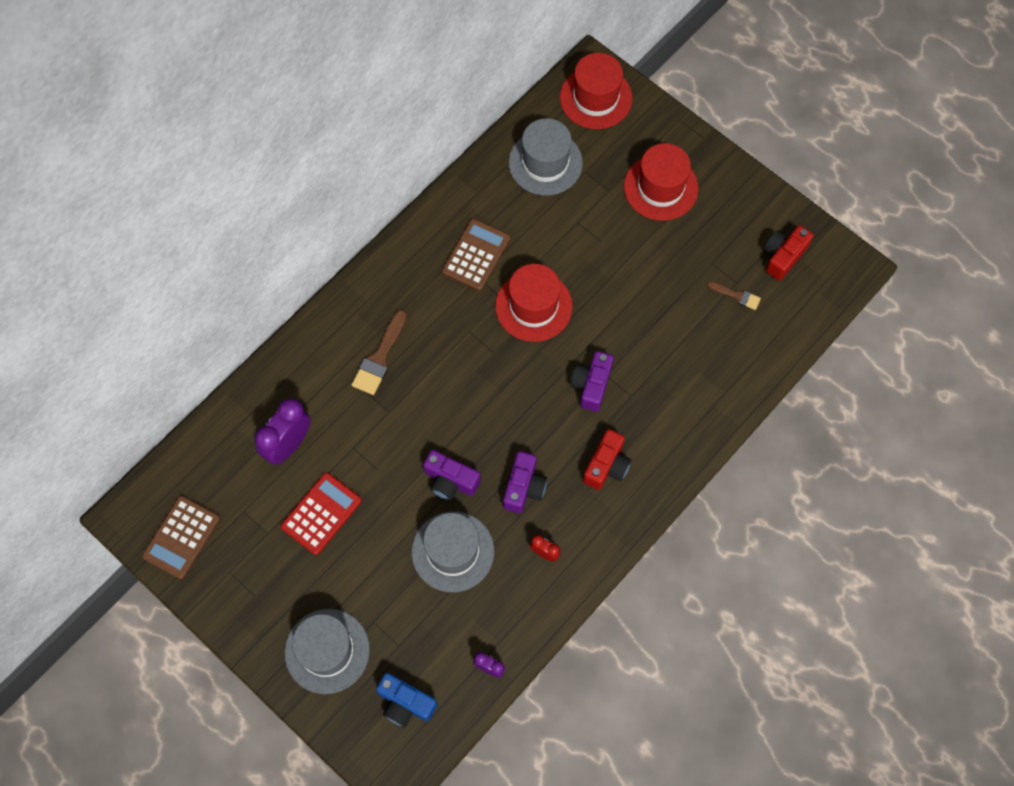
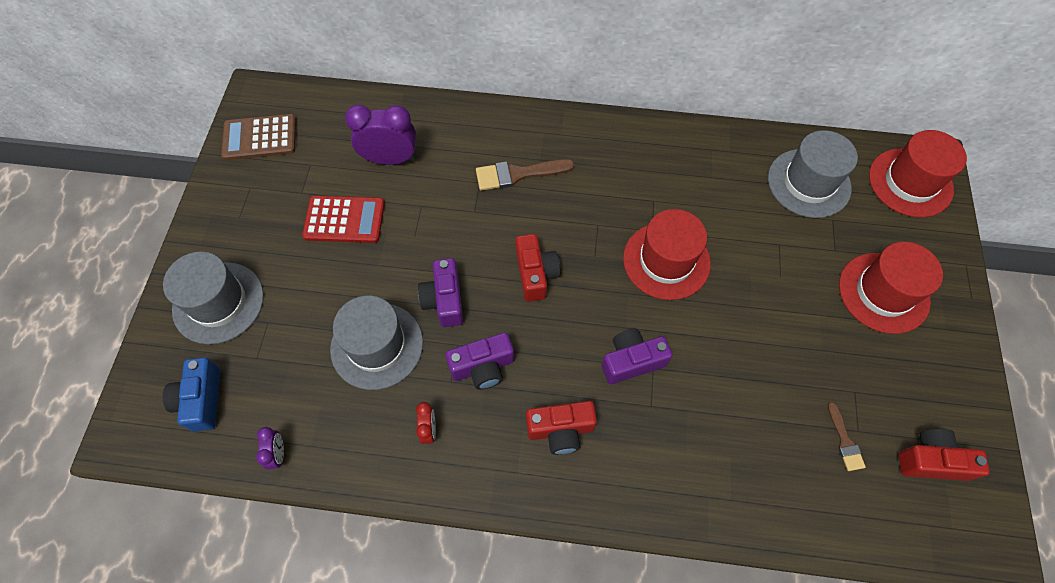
camera: 55 degrees right, 5 degrees down
brown calculator [442,219,510,291] -> none
none -> red camera [515,234,560,302]

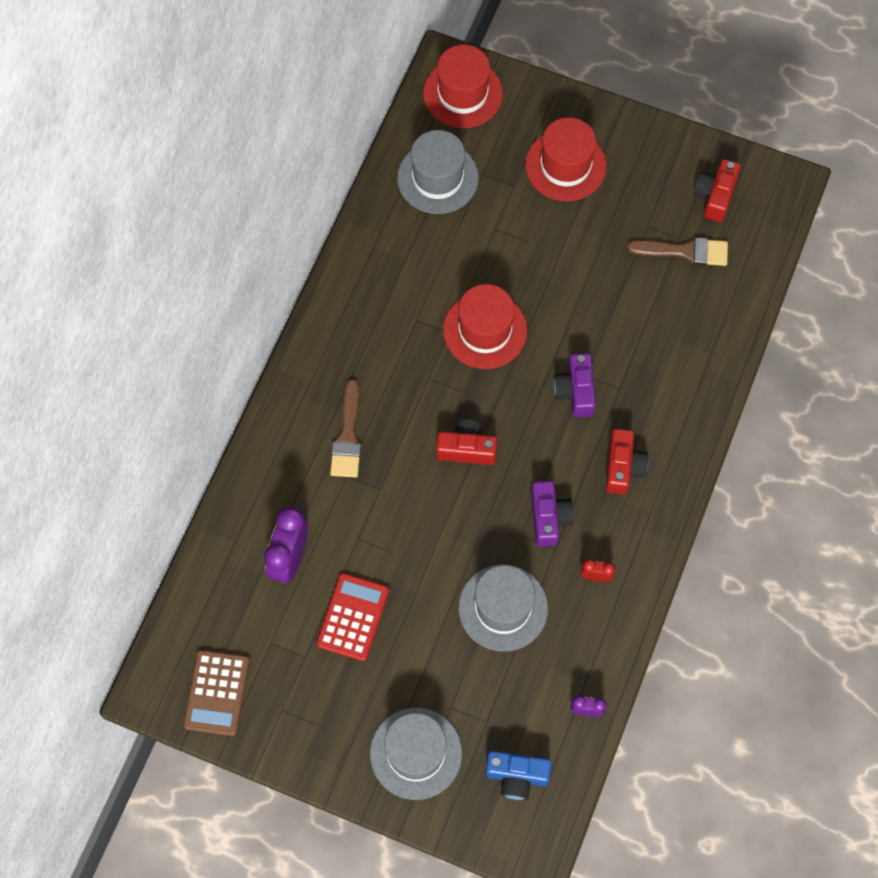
camera: 75 degrees left, 5 degrees up
purple camera [418,258,463,327] -> none
brown brush [828,402,866,471] -> brown brush [627,238,728,266], size x1.72

